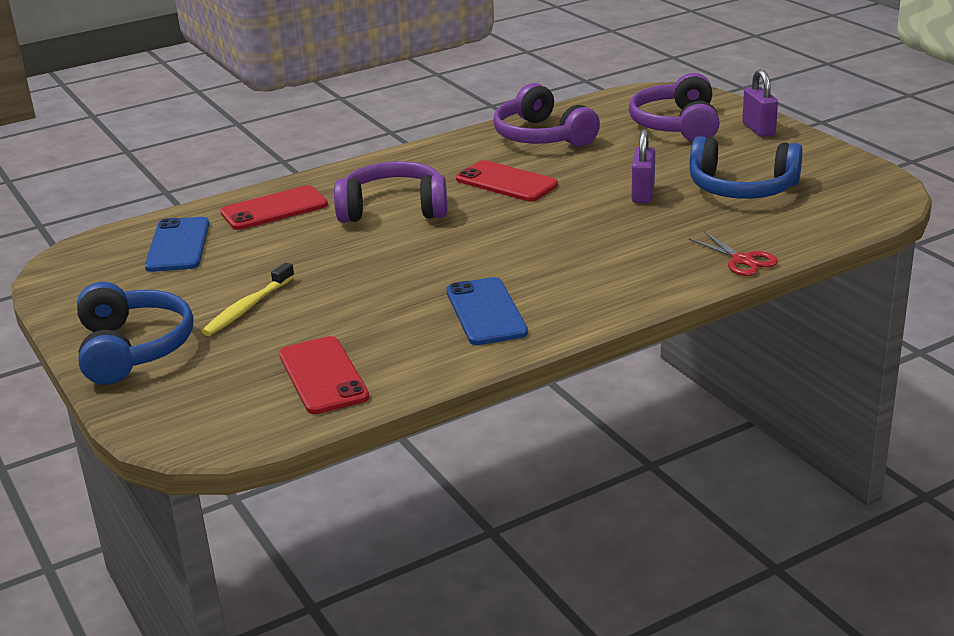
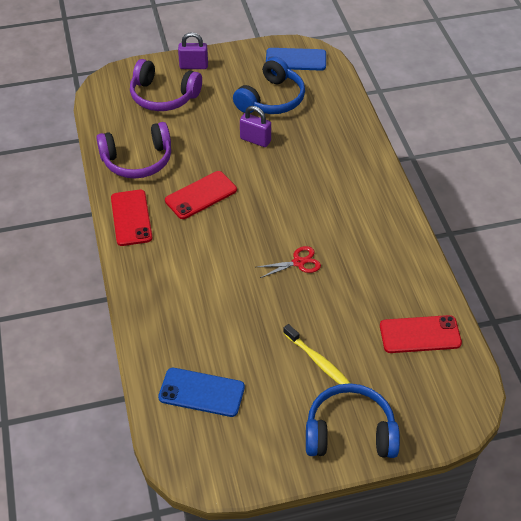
camera: 75 degrees left, 20 degrees up
red phone [220,185,328,230] -> red phone moved to [111,190,153,246]
purple headphones [334,161,447,223] -> none
blue phone [446,277,528,345] -> blue phone moved to [266,48,326,71]
red scissors [689,231,778,276] -> red scissors moved to [257,246,321,278]

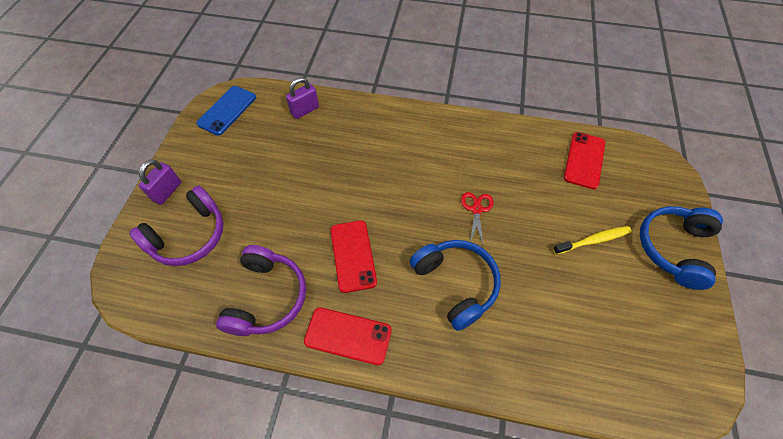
camera: 65 degrees left, 10 degrees up
blue phone [158,368,245,417] -> none
blue headphones [233,57,305,114] -> blue headphones moved to [410,240,501,331]
purple padlock [240,106,271,147] -> purple padlock moved to [286,77,319,119]

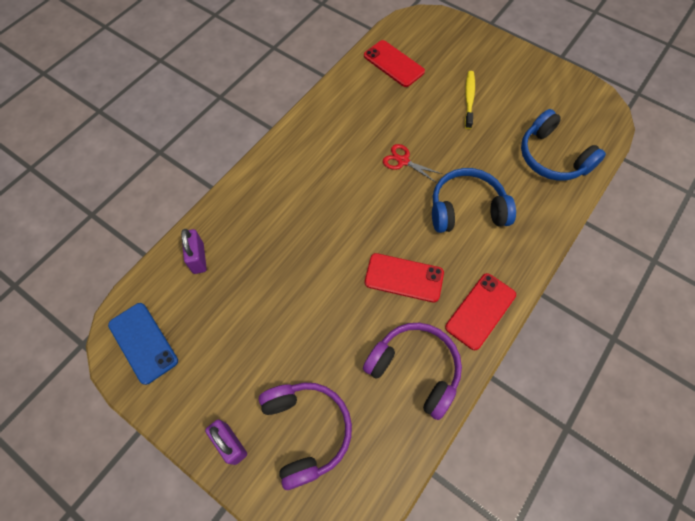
camera: 65 degrees left, 5 degrees up
blue headphones [640,206,723,290] -> blue headphones moved to [521,109,606,181]

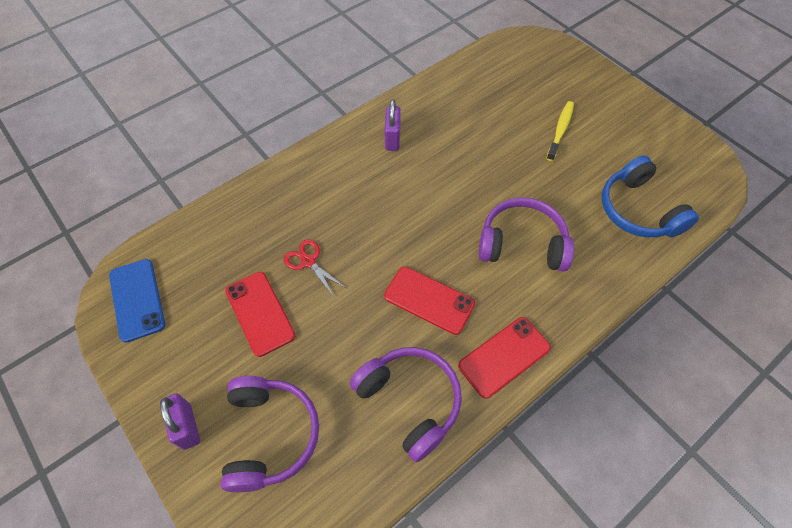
camera: 15 degrees right, 5 degrees down
purple padlock [181,229,207,274] -> purple padlock moved to [385,99,400,151]
red phone [364,40,425,87] -> red phone moved to [225,272,296,357]
red scissors [383,144,442,183] -> red scissors moved to [284,239,346,297]
blue headphones [432,168,516,233] -> purple headphones [478,198,574,272]

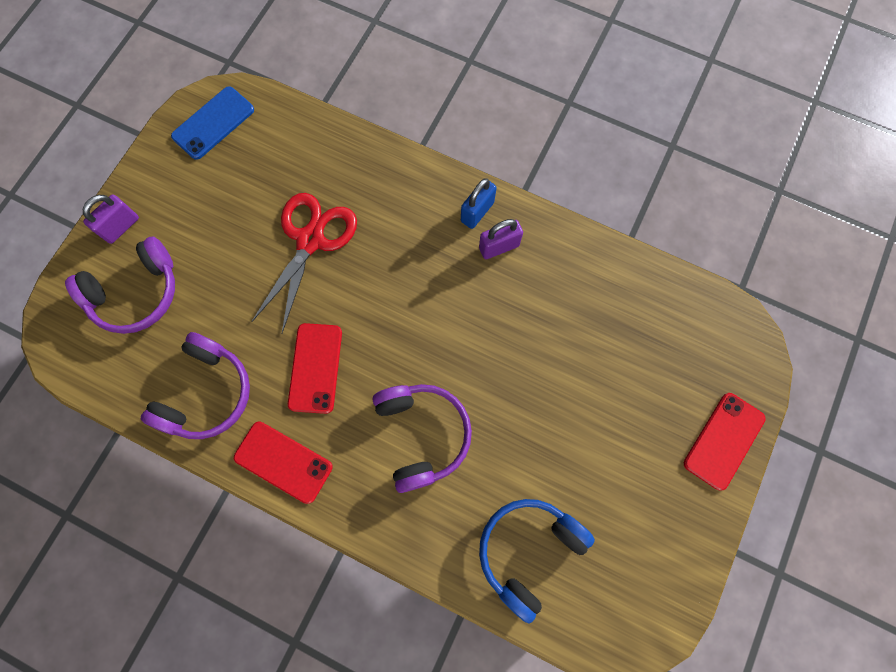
camera: 65 degrees right, 15 degrees up
red phone [225,272,296,357] -> red phone moved to [684,393,766,490]
red scissors [284,239,346,297] -> red scissors [251,193,357,333], size x1.95
yellow toothbrush [546,101,574,161] -> none
none -> blue padlock [461,178,497,229]

